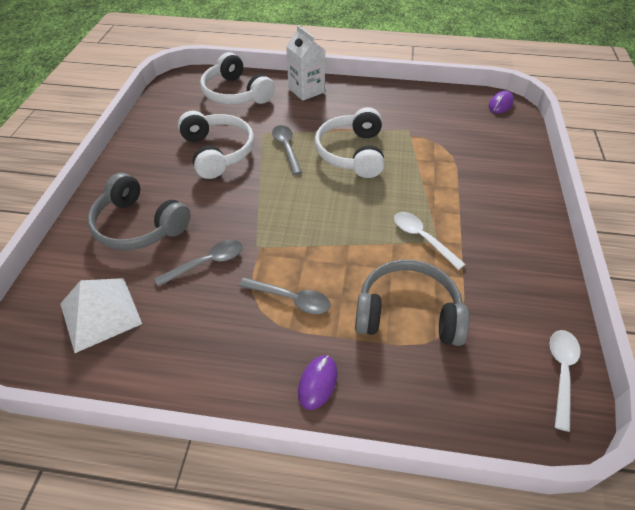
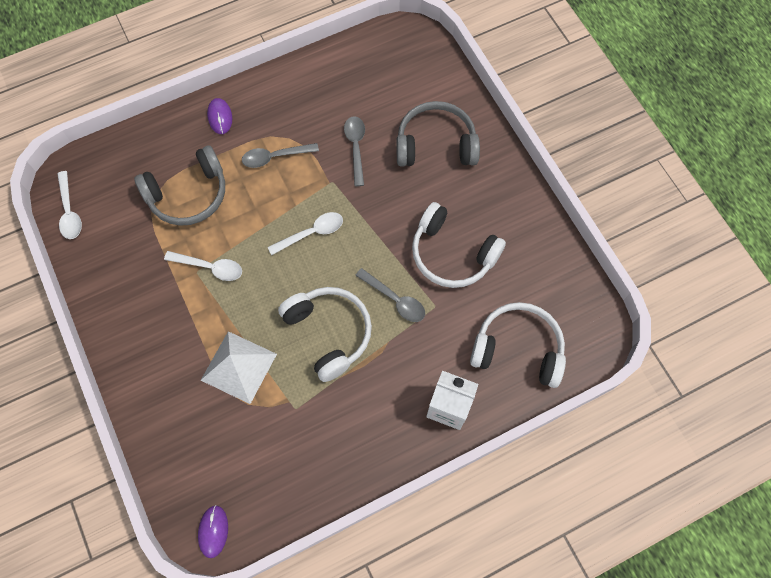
camera: 145 degrees right, 20 degrees up
white pyramid [60,278,142,353] -> white pyramid moved to [201,331,277,404]
grey spoon [154,240,243,286] -> grey spoon turned 150 degrees clockwise [344,116,365,186]
none -> white spoon [268,212,343,255]

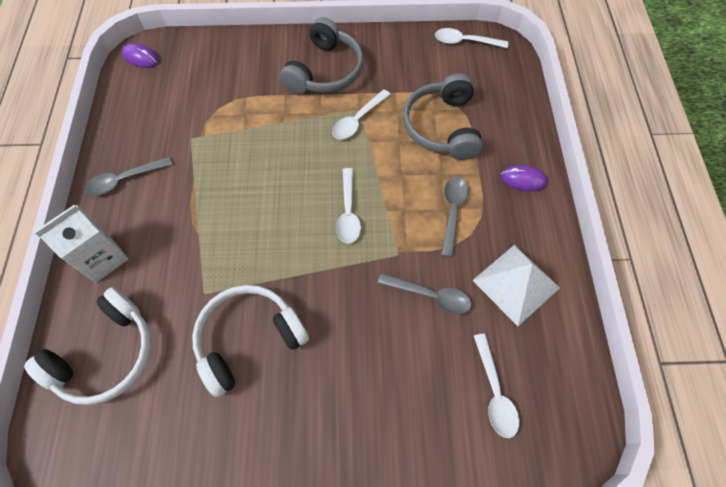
camera: 115 degrees right, 5 degrees down
white pyramid [201,331,277,404] -> white pyramid moved to [472,245,560,326]
white headphones [278,287,372,382] -> none
grey spoon [355,268,425,322] -> grey spoon moved to [85,157,172,196]
grey headphones [397,101,480,167] -> grey headphones moved to [280,17,364,94]
none -> white spoon [474,334,519,438]

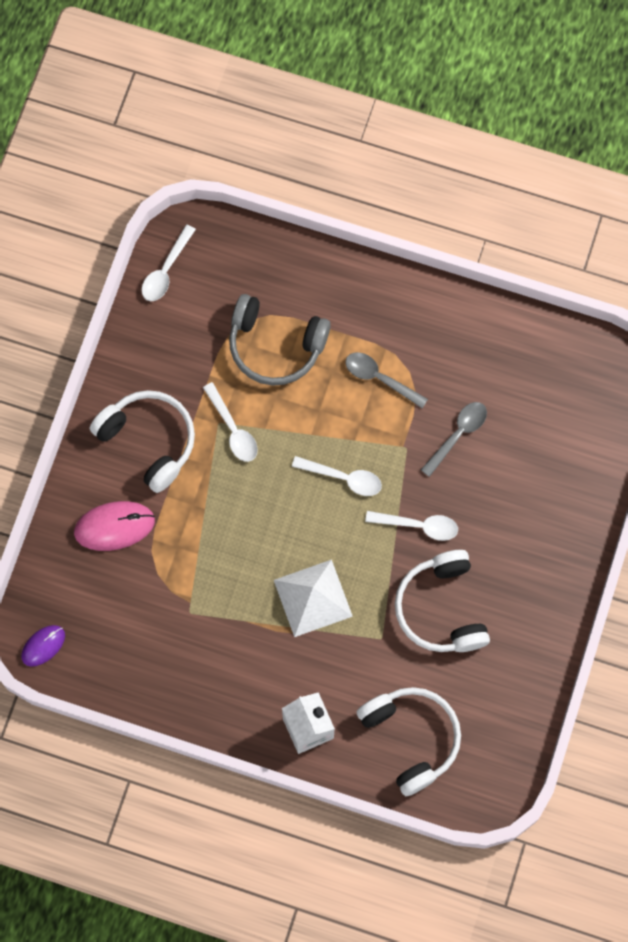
camera: 70 degrees left, 10 degrees up
grey spoon [85,157,172,196] -> none
grey headphones [280,17,364,94] -> white headphones [90,390,195,493]
white pyramid [472,245,560,326] -> white pyramid moved to [274,560,353,637]
white spoon [474,334,519,438] -> white spoon moved to [365,511,458,541]
purple mouse [501,165,548,191] -> none
none -> pink mouse [74,501,155,551]

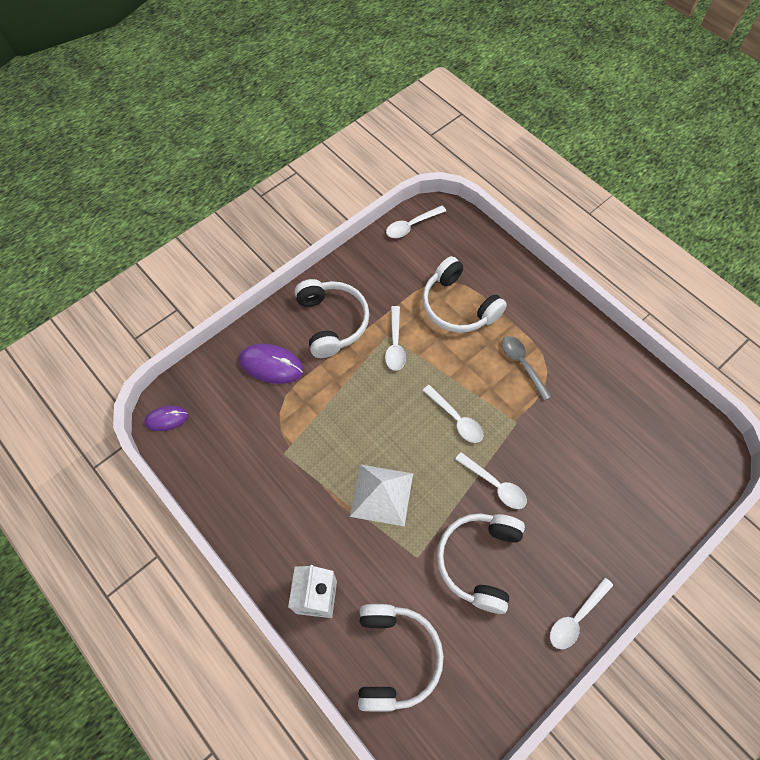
camera: 30 degrees right, 10 degrees down
pink mouse [74,501,155,551] -> purple mouse [239,344,303,384]
grey headphones [229,294,331,386] -> white headphones [422,256,507,333]
grey spoon [421,402,487,477] -> none
none -> white spoon [550,578,613,649]

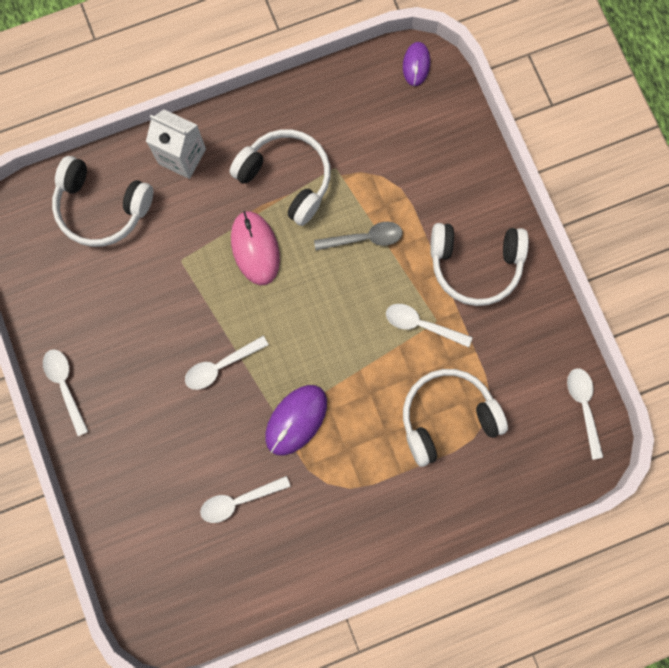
camera: 110 degrees right, 15 degrees up
purple mouse [239,344,303,384] -> purple mouse moved to [265,385,327,455]
white pyramid [350,464,413,527] -> pink mouse [231,211,280,285]
white spoon [422,385,484,443] -> white spoon moved to [200,476,291,523]
white headphones [437,513,525,614] -> white headphones moved to [230,129,331,226]
grey spoon [502,336,552,401] -> grey spoon moved to [314,222,402,251]

